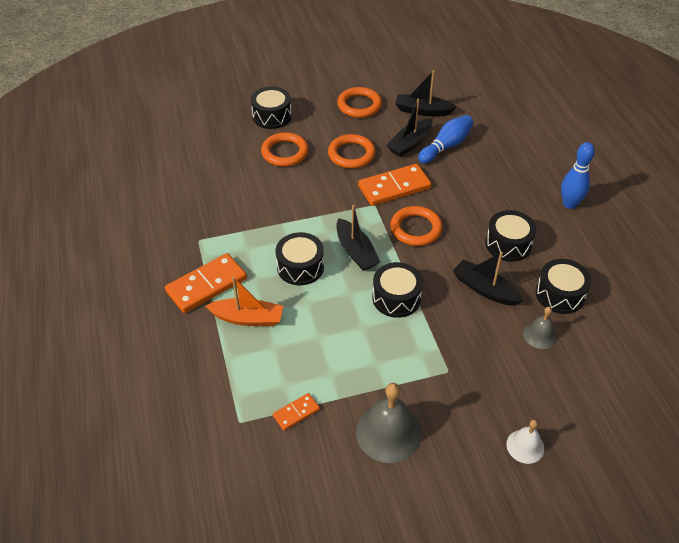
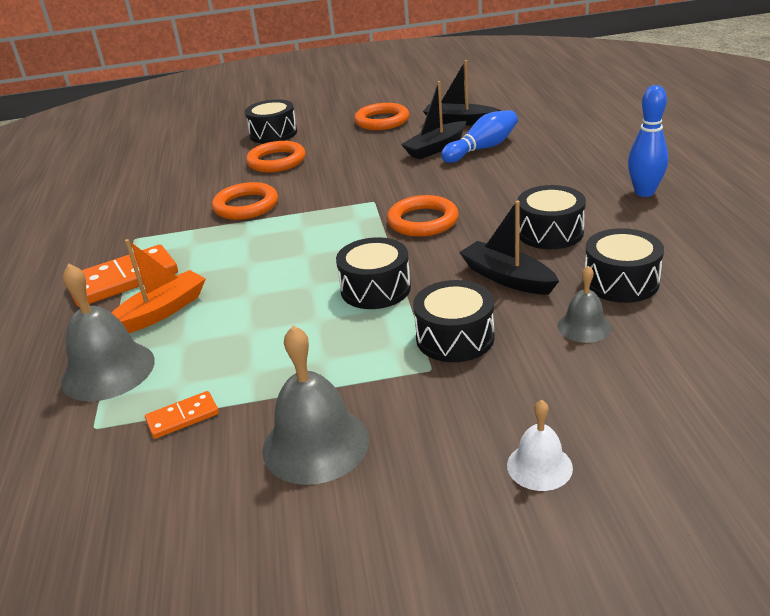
camera: 10 degrees right, 15 degrees down
orange boat [206,276,283,326] -> orange boat turned 60 degrees counterclockwise [111,239,206,333]
black drum [276,232,324,285] -> black drum moved to [413,280,495,362]
orange ring [328,134,376,169] -> orange ring moved to [212,182,278,220]
black boat [336,205,380,271] -> none
orange domino [358,164,431,206] -> none
none -> grey bell [61,264,155,402]

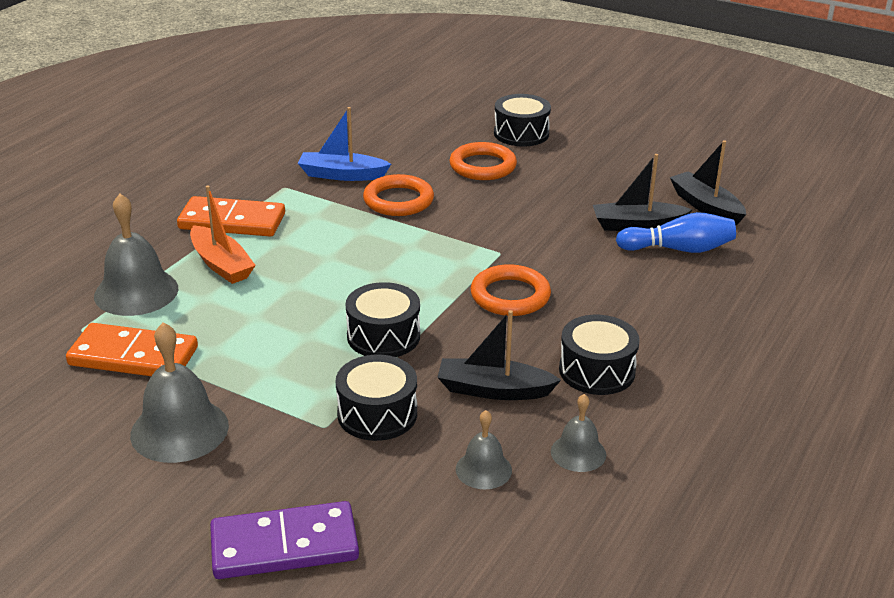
camera: 35 degrees right, 0 degrees up
orange boat [111,239,206,333] -> orange boat turned 60 degrees clockwise [190,186,256,284]
orange domino [145,391,219,439] -> orange domino [66,323,198,376], size x1.96
orange ring [354,103,409,130] -> none
black boat [459,201,559,295] -> black boat turned 75 degrees counterclockwise [437,310,561,400]
white bell [507,400,573,491] -> purple domino [210,501,359,579]
black drum [585,228,664,303] -> grey bell [551,394,606,472]
blue bowling pin [628,85,668,197] -> none
none -> blue boat [298,107,391,181]

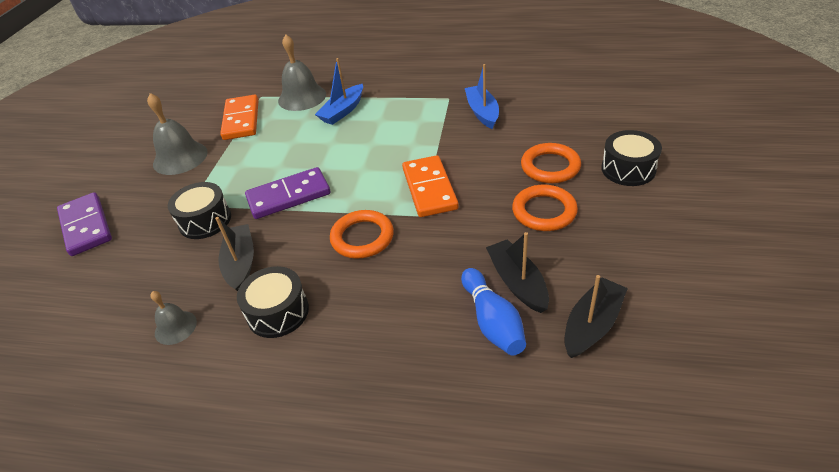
camera: 75 degrees right, 10 degrees up
orange domino [177,196,285,237] -> orange domino moved to [402,155,459,217]
orange boat [190,186,256,284] -> blue boat [315,58,363,125]
black drum [346,282,420,357] -> purple domino [245,167,330,219]
orange ring [363,174,434,216] -> orange ring moved to [512,185,578,231]
grey bell [456,410,512,489] -> none

